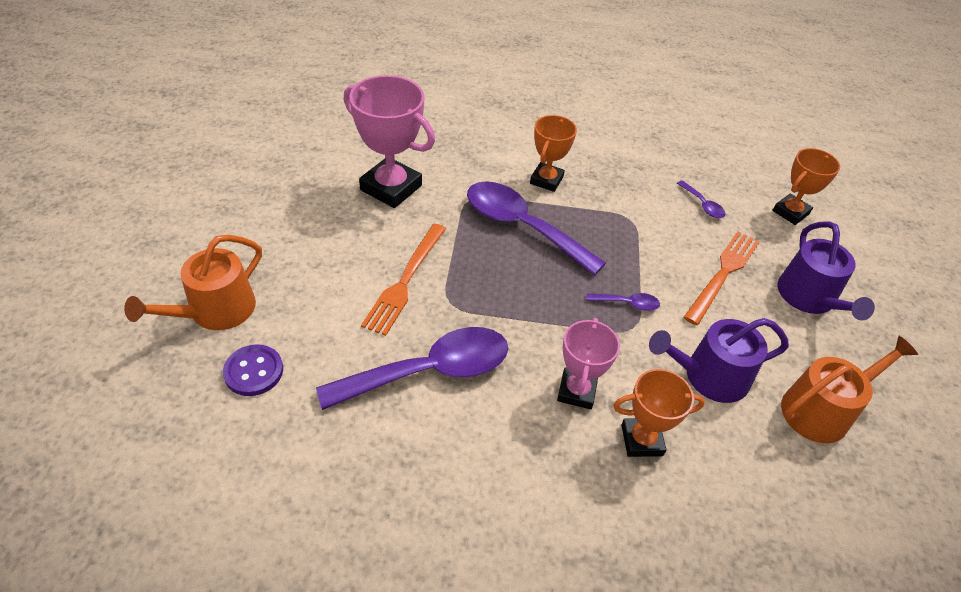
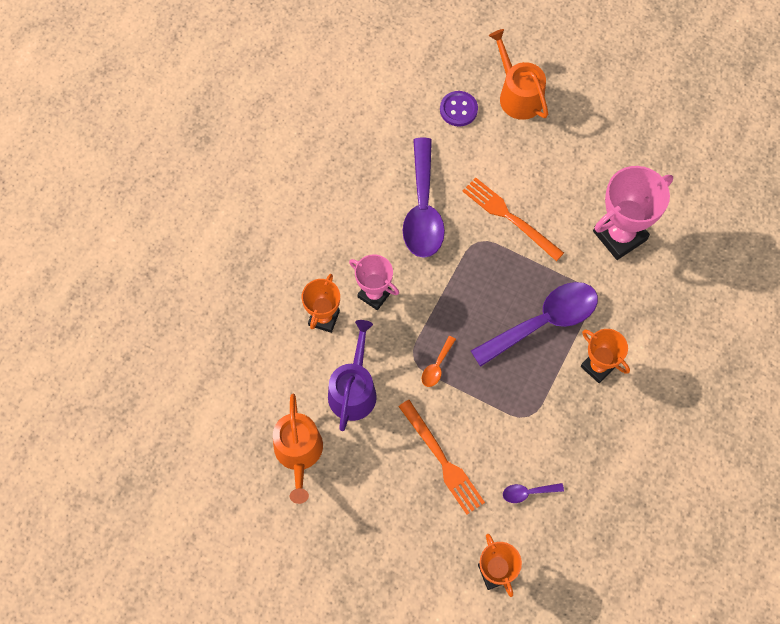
camera: 115 degrees right, 20 degrees up
purple spoon [586,293,660,311] -> orange spoon [422,336,456,387]
purple watering can [777,221,875,321] -> none

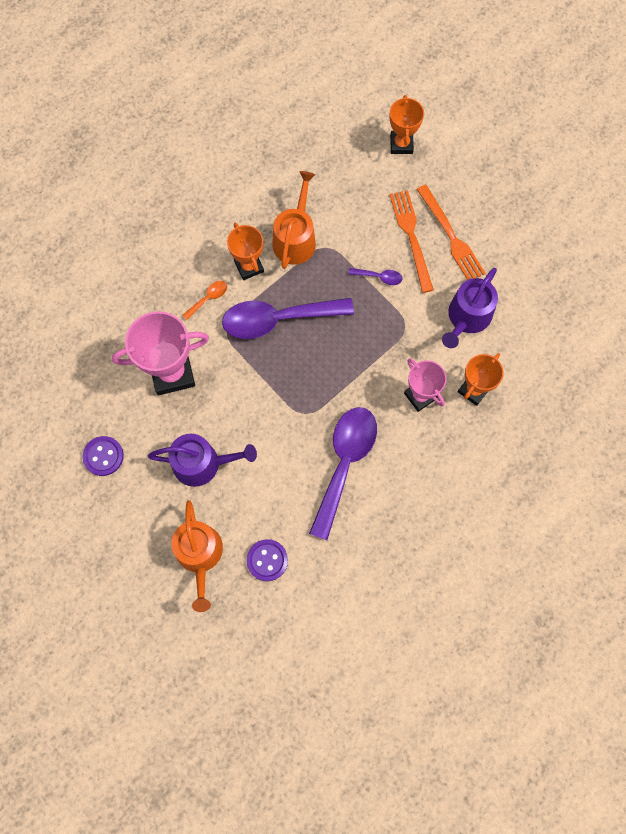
camera: 160 degrees left, 5 degrees up
orange watering can [273,394,323,504] -> orange watering can moved to [272,171,316,269]
orange spoon [422,336,456,387] -> orange spoon moved to [182,281,227,320]
orange fork [463,178,564,261] -> orange fork moved to [416,184,486,280]
purple spoon [503,483,564,503] -> purple spoon moved to [348,268,403,285]
none -> purple button [82,436,124,476]
none -> purple watering can [148,434,257,487]

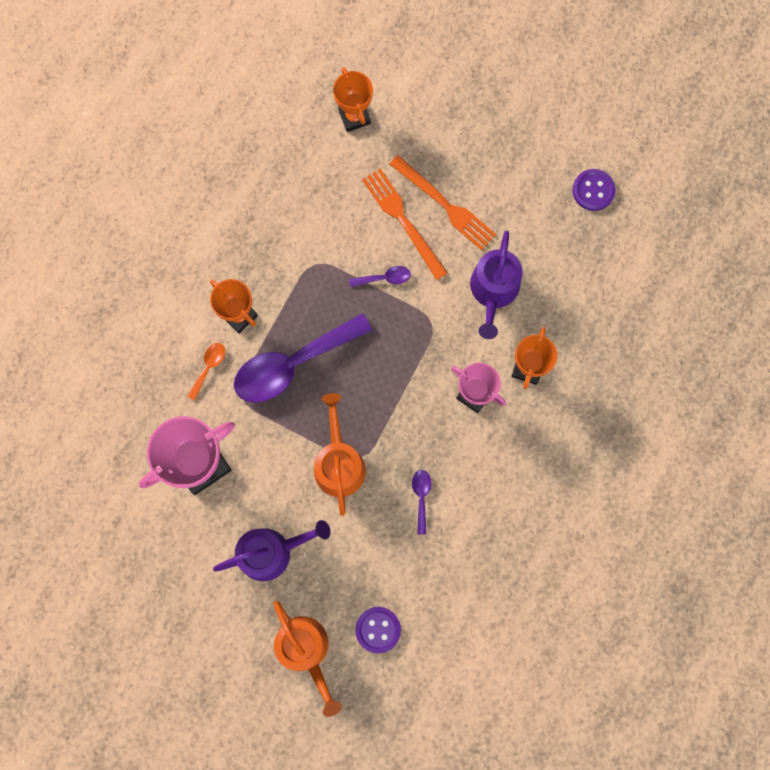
camera: 20 degrees left, 5 degrees up
purple button [82,436,124,476] -> purple button moved to [572,169,616,211]
orange watering can [272,171,316,269] -> orange watering can moved to [314,393,366,516]
purple spoon [309,407,377,540] -> purple spoon [412,470,432,534], size x0.42

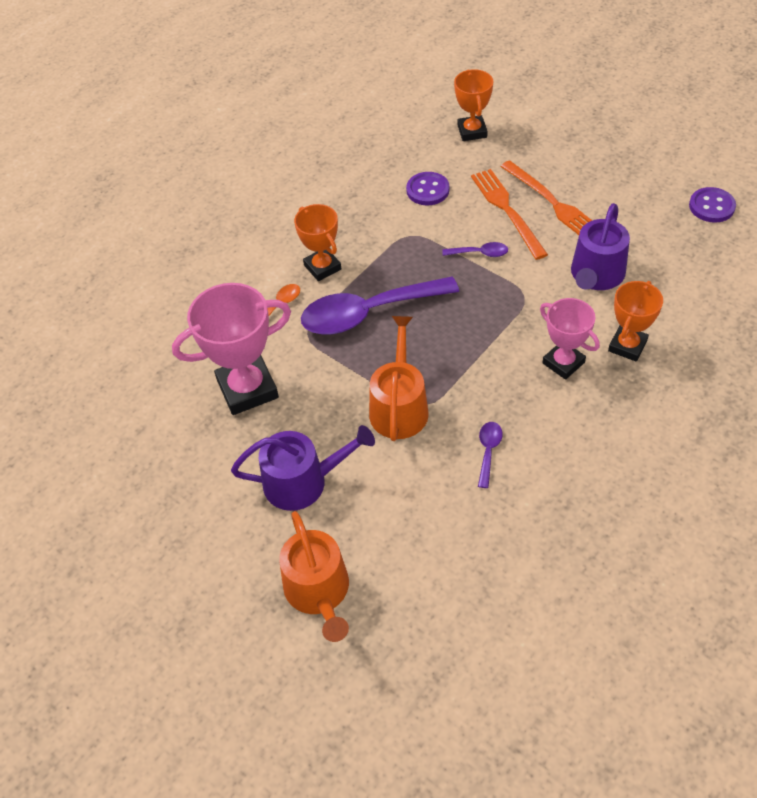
camera: 15 degrees right, 25 degrees down
purple button [355,607,401,654] -> purple button moved to [406,172,449,206]

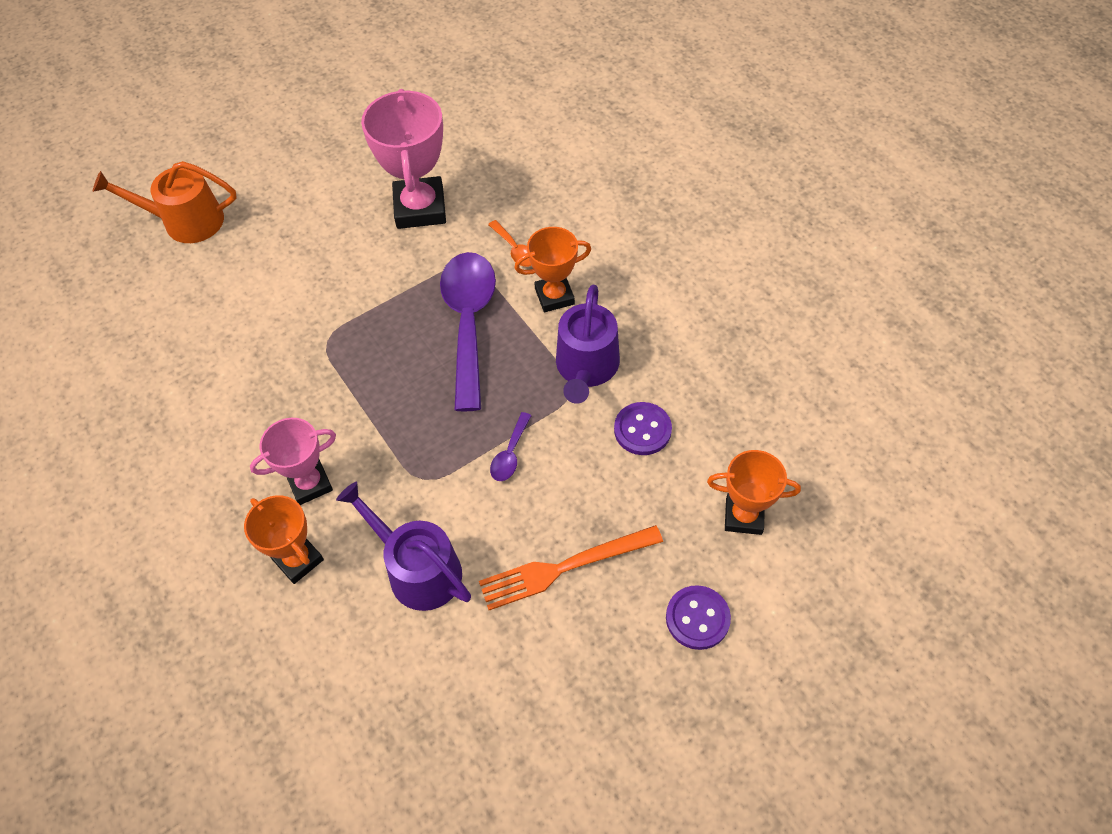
camera: 105 degrees right, 5 degrees up
purple watering can [231,425,375,511] -> purple watering can moved to [556,285,620,404]
orange watering can [369,316,429,441] -> none
orange fork [471,169,548,260] -> none
purple spoon [478,422,503,488] -> none
purple button [689,187,736,222] -> purple button moved to [666,585,731,650]

